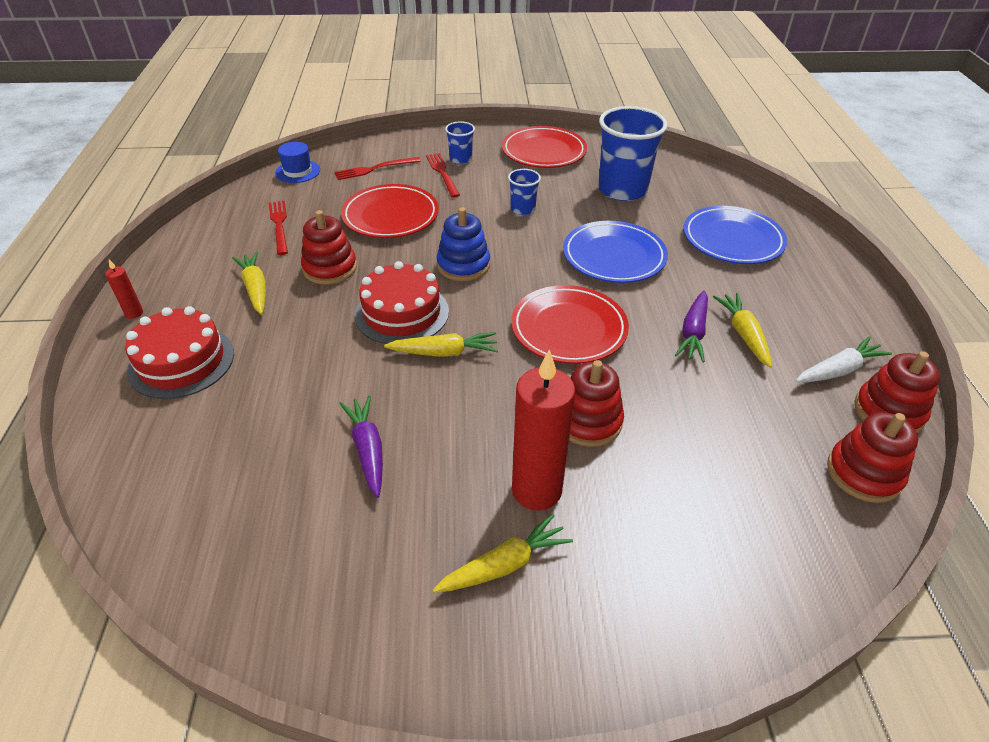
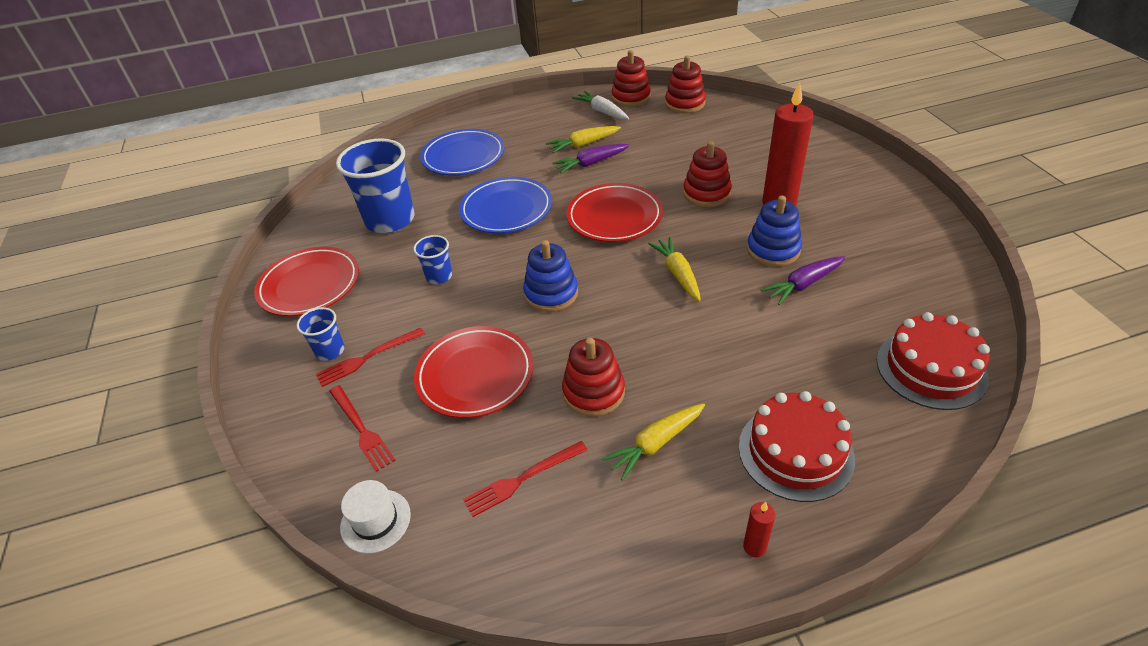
camera: 100 degrees left, 0 degrees up
blue hat [275,142,320,183] -> white hat [340,480,411,554]
red cake [355,261,449,344] -> red cake moved to [877,312,990,410]
yellow carrot [433,514,573,593] -> none
purple carrot [675,290,708,362] -> purple carrot turned 150 degrees clockwise [553,144,629,174]
none -> blue stacking toy [747,196,802,267]

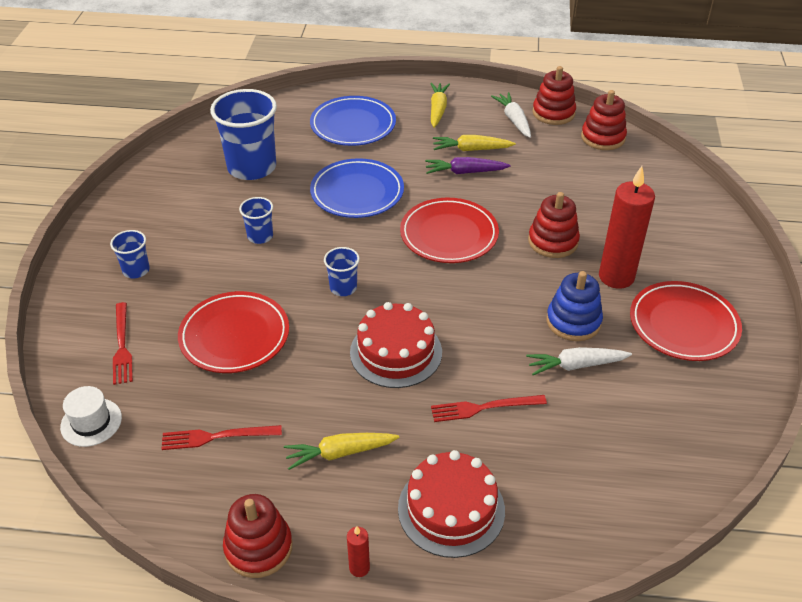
camera: 20 degrees right, 0 degrees up
red plate [254,247,359,316] -> red plate moved to [630,281,742,361]
red fork [316,328,425,387] -> red fork moved to [431,395,547,422]
blue stacking toy [523,240,578,312] -> blue cup [324,247,360,296]
red stacking toy [562,338,625,416] -> red stacking toy moved to [223,494,293,578]
yellow carrot [648,237,701,302] -> yellow carrot moved to [430,83,450,128]
purple carrot [761,256,846,305] -> white carrot [526,347,632,375]
red cake [877,312,990,410] -> red cake moved to [350,302,442,388]

